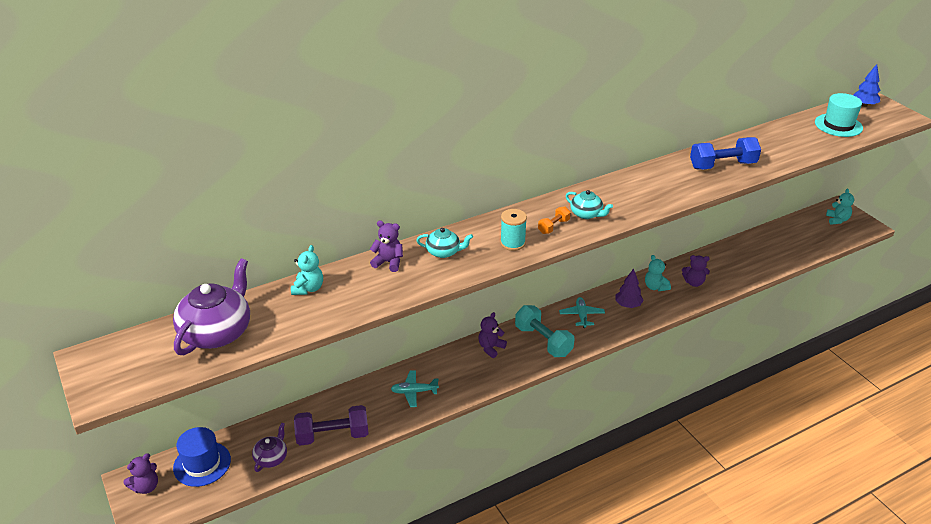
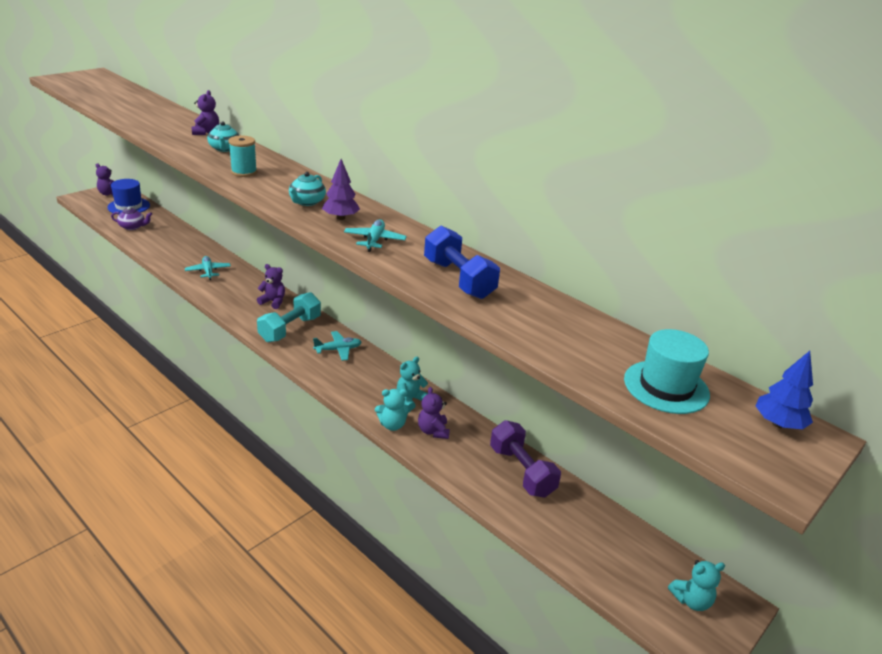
camera: 70 degrees right, 5 degrees down
purple teapot [173,258,250,355] -> none
turquoise teddy bear [291,245,323,295] -> turquoise teddy bear moved to [375,389,411,431]
purple dumbbell [294,405,369,446] -> purple dumbbell moved to [490,420,561,498]
orange dumbbell [538,207,571,234] -> none
purple tree [615,268,644,308] -> purple tree moved to [322,159,360,220]
none -> turquoise plane [344,219,407,252]

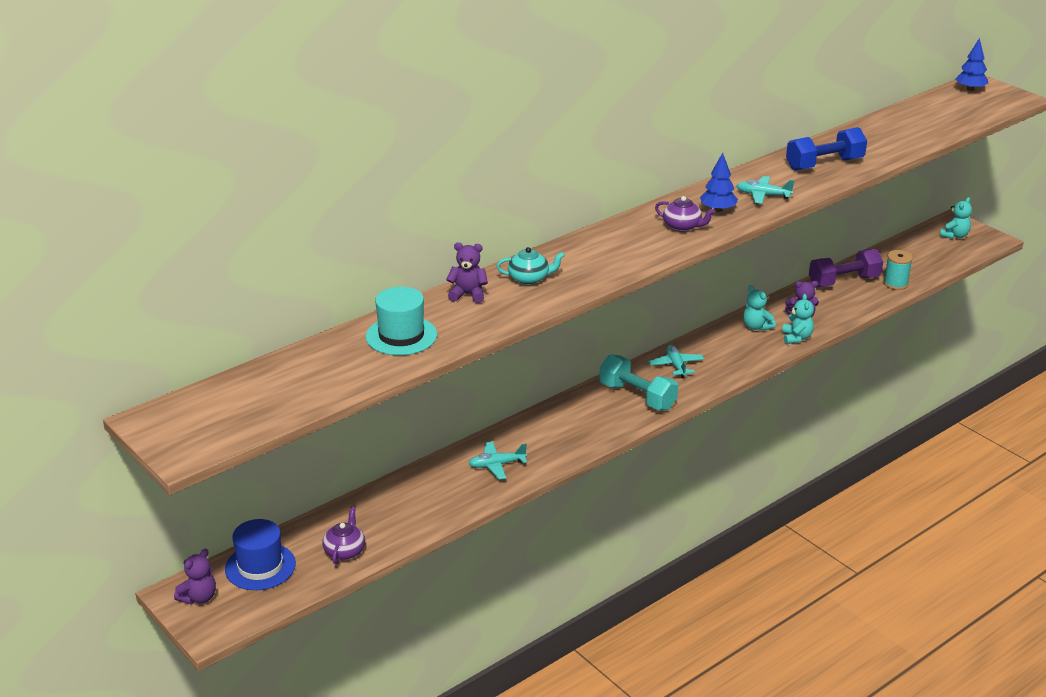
camera: 80 degrees left, 0 degrees up
turquoise spool [228,136,257,177] -> turquoise spool moved to [884,250,913,290]
purple teddy bear [257,264,285,309] -> none
turquoise teapot [289,172,326,206] -> purple teapot [655,196,715,232]
purple tree [322,159,360,220] -> blue tree [700,153,738,212]
turquoise hat [624,329,710,414] -> turquoise hat moved to [365,287,437,355]
turquoise teddy bear [668,560,725,611] -> turquoise teddy bear turned 45 degrees clockwise [940,197,972,239]

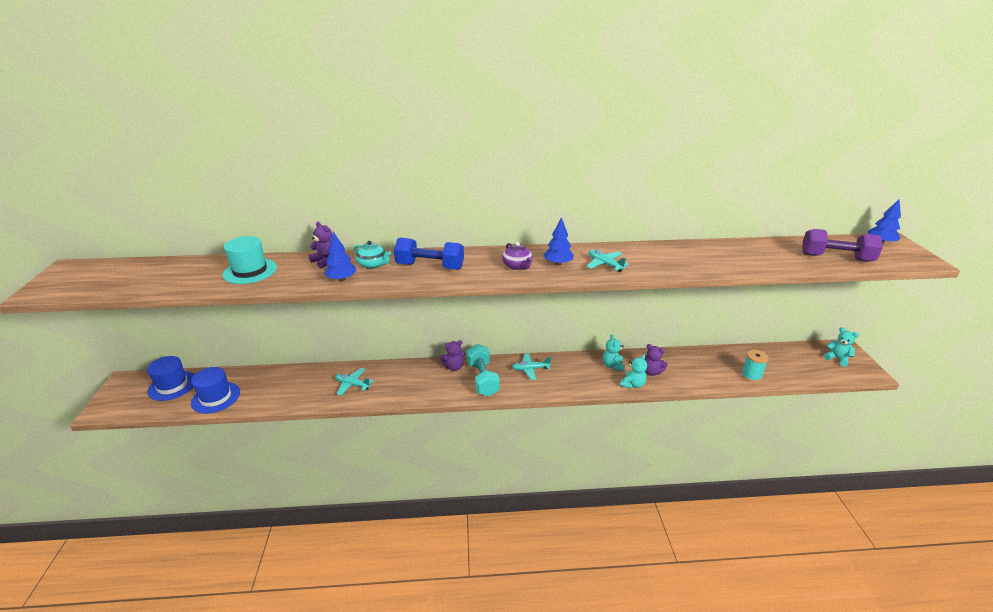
camera: 35 degrees right, 0 degrees up
purple teddy bear [174,549,216,604] -> purple teddy bear moved to [440,340,465,371]
purple teapot [322,507,365,564] -> blue hat [191,367,240,414]
turquoise plane [648,344,704,378] -> turquoise plane turned 120 degrees counterclockwise [512,353,551,380]
blue dumbbell [786,127,867,171] -> blue dumbbell moved to [394,238,464,270]
purple dumbbell [809,249,883,287] -> purple dumbbell moved to [802,229,883,262]
turquoise teddy bear [940,197,972,239] -> turquoise teddy bear turned 120 degrees counterclockwise [824,327,859,367]
none -> blue tree [324,232,356,281]

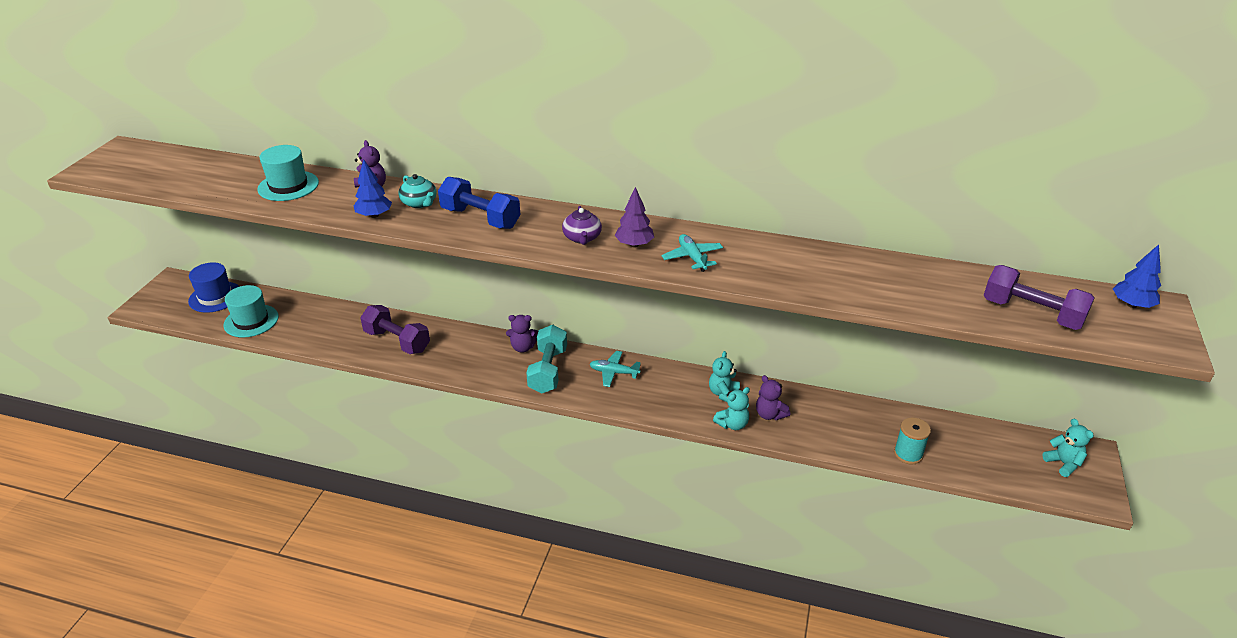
camera: 20 degrees right, 5 degrees up
blue hat [191,367,240,414] -> turquoise hat [224,285,279,337]
turquoise plane [335,368,373,396] -> purple dumbbell [360,305,430,354]
blue tree [544,217,574,266] -> purple tree [615,187,654,247]

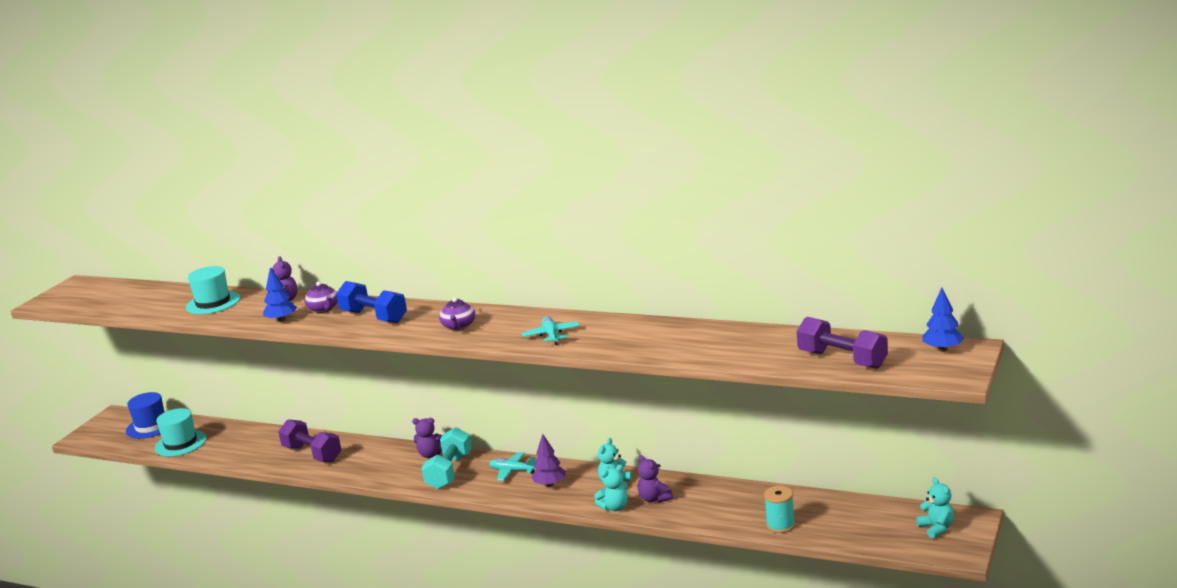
camera: 10 degrees right, 15 degrees down
turquoise teapot [398,174,437,208] -> purple teapot [304,282,338,313]
purple tree [615,187,654,247] -> purple tree moved to [531,434,565,487]

